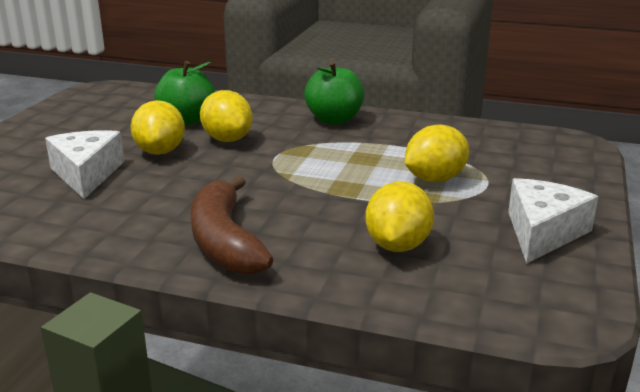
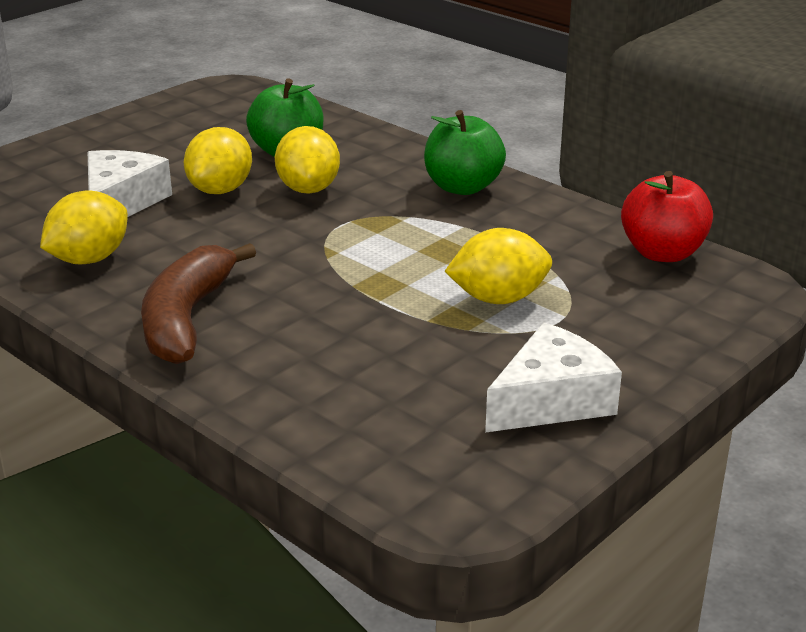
camera: 25 degrees right, 5 degrees up
yellow lemon [366,181,434,252] -> yellow lemon moved to [40,191,128,264]
none -> red apple [621,171,713,262]

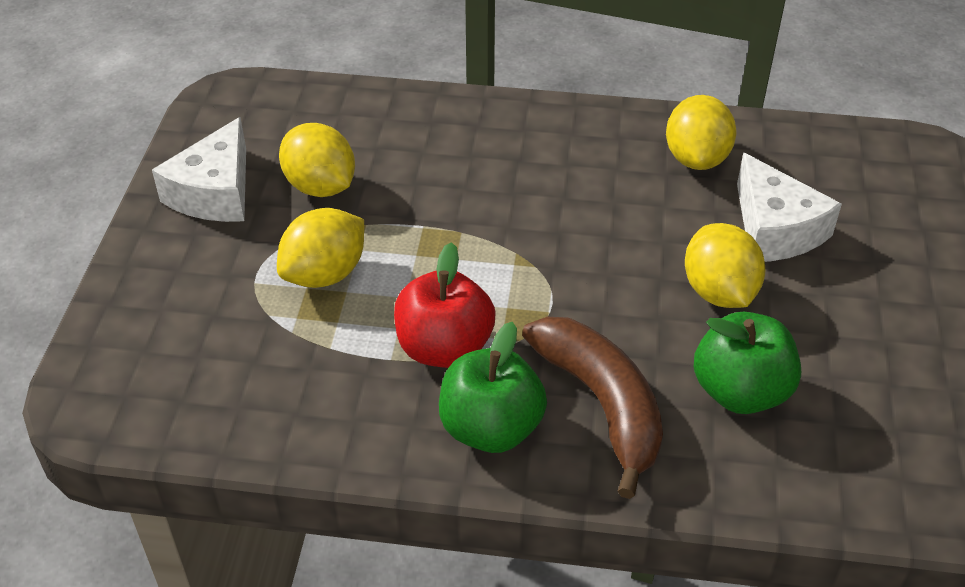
camera: 145 degrees right, 15 degrees up
brown banana [141,243,256,364] -> brown banana moved to [522,317,663,499]
yellow lemon [275,126,340,194] -> yellow lemon moved to [279,123,355,197]
red apple [621,171,713,262] -> red apple moved to [394,242,495,368]

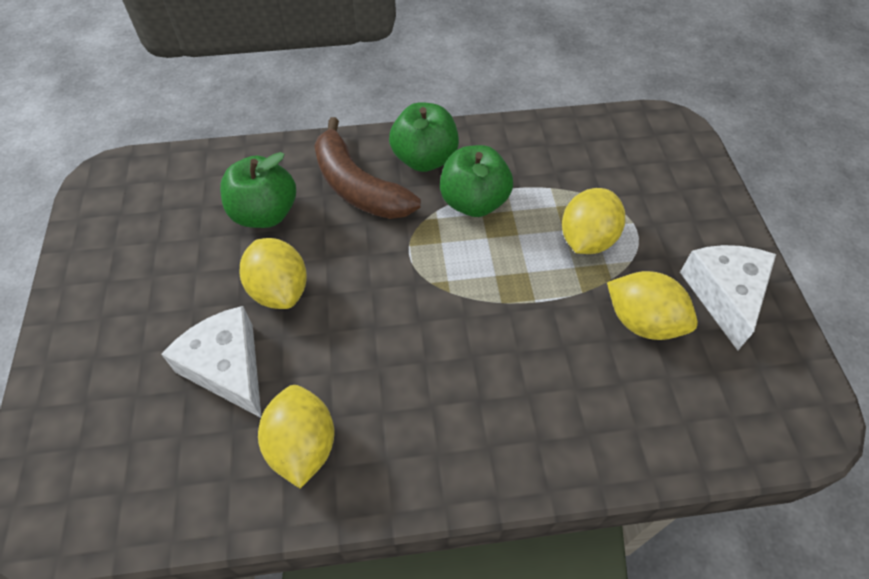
camera: 165 degrees right, 10 degrees up
red apple [394,242,495,368] -> green apple [440,145,513,217]

